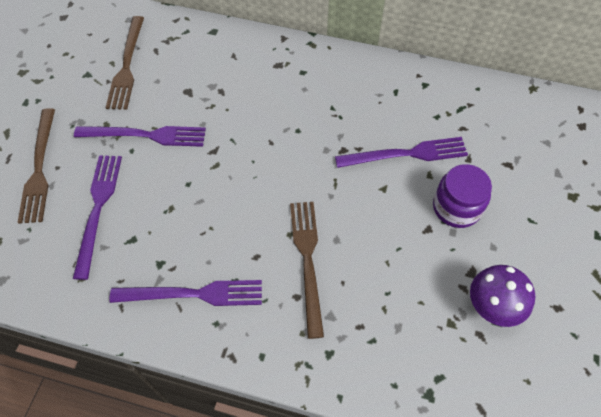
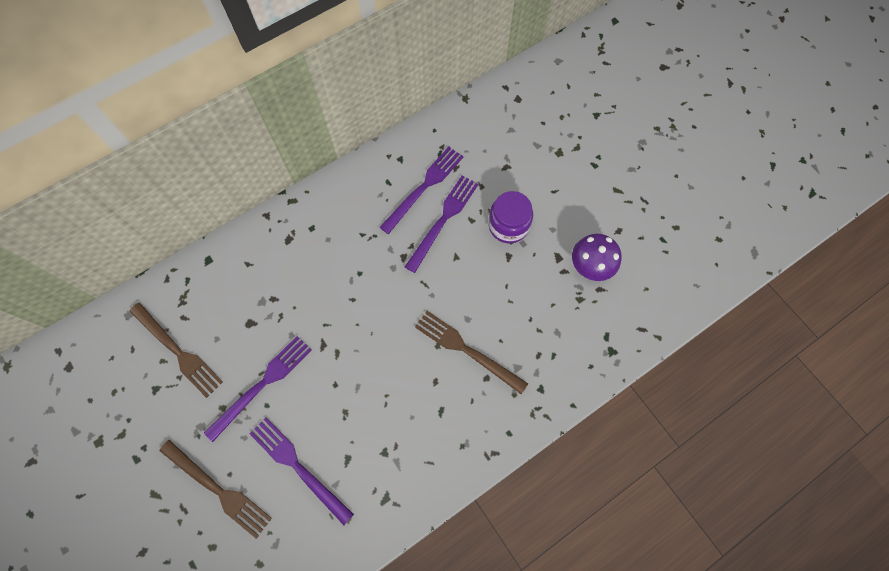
camera: 50 degrees left, 10 degrees up
purple fork [109,280,262,306] -> purple fork moved to [379,147,464,234]

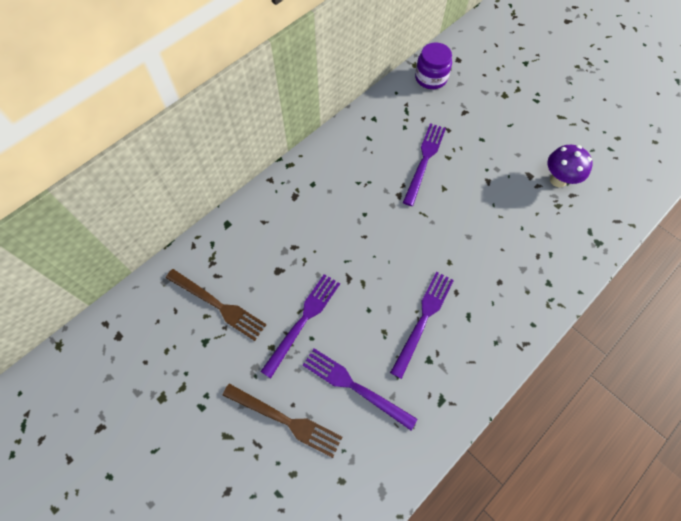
camera: 10 degrees left, 5 degrees down
purple fork [379,147,464,234] -> purple fork moved to [390,272,454,379]
brown fork [415,311,528,394] -> none
purple jar [488,191,533,243] -> purple jar moved to [415,43,452,89]

